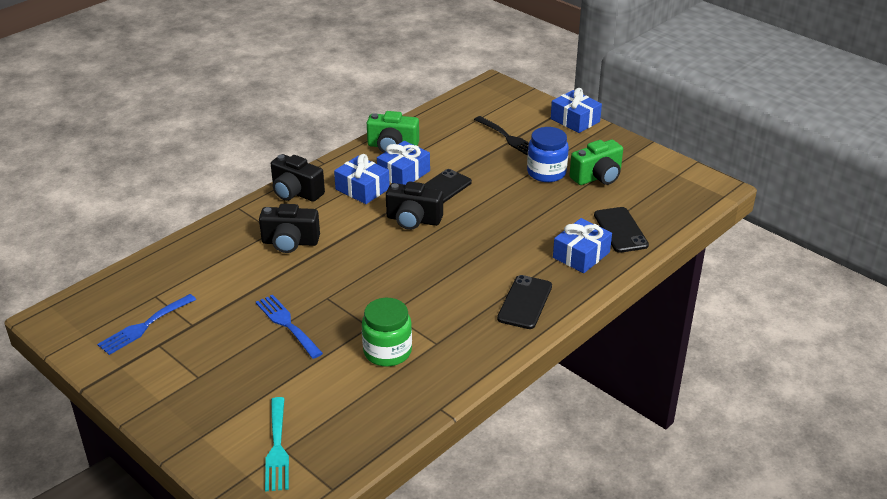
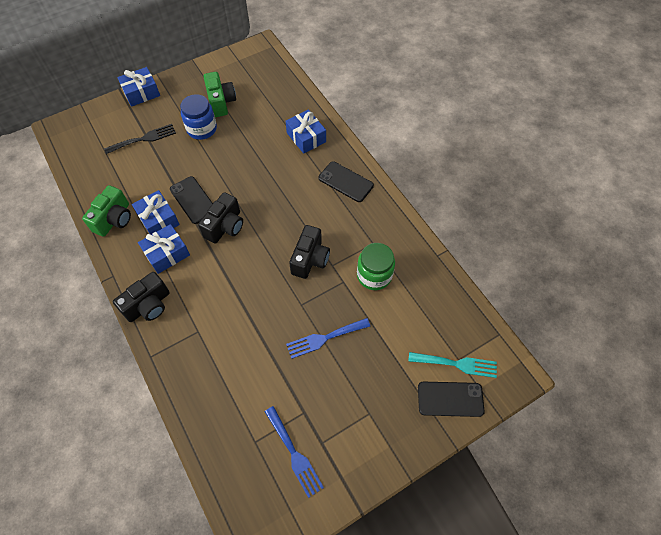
camera: 75 degrees left, 25 degrees up
black camera [259,204,320,253] -> black camera moved to [289,225,330,279]
black phone [594,207,649,253] -> black phone moved to [418,382,485,417]

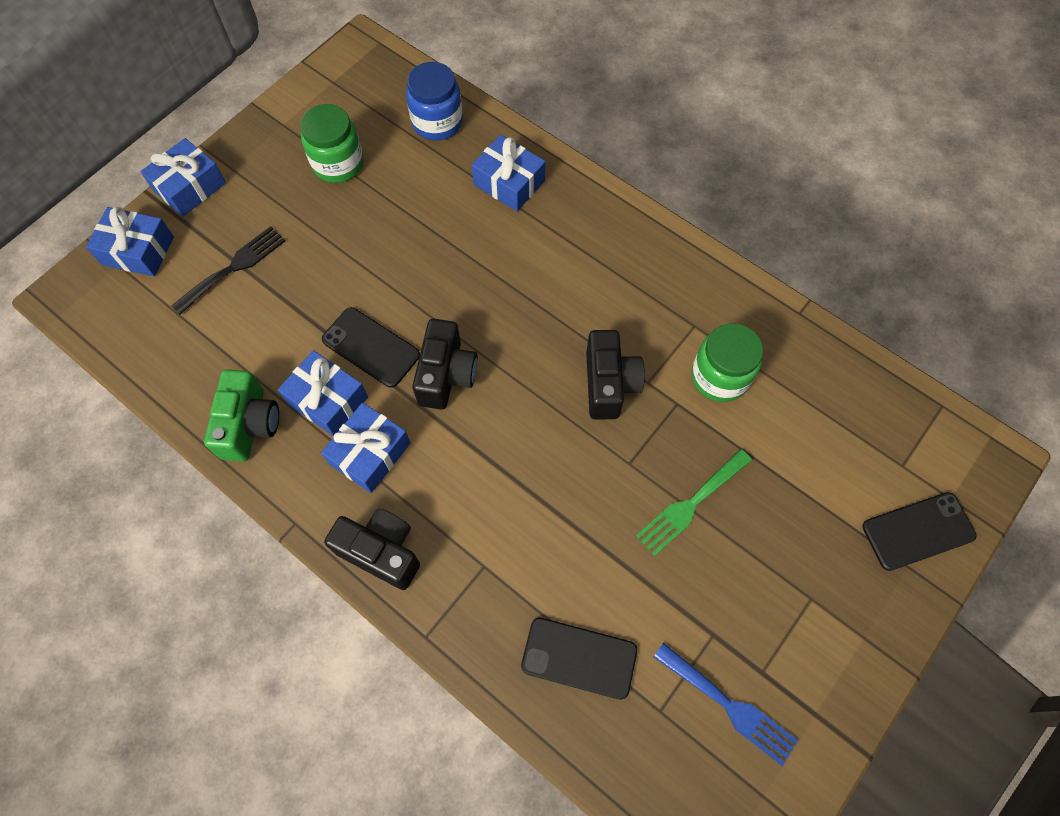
camera: 20 degrees left, 5 degrees up
black camera [113,272,170,322] -> black camera turned 90 degrees counterclockwise [324,508,420,590]
blue jar [180,94,217,140] -> blue jar moved to [406,62,463,141]
green camera [204,72,236,117] -> green jar [300,104,364,183]
blue fork [286,318,370,359] -> green fork [636,449,752,556]
black phone [319,161,374,202] -> black phone moved to [521,617,637,700]
turquoise fork [408,352,497,378] -> none
none -> blue gift [86,207,174,277]

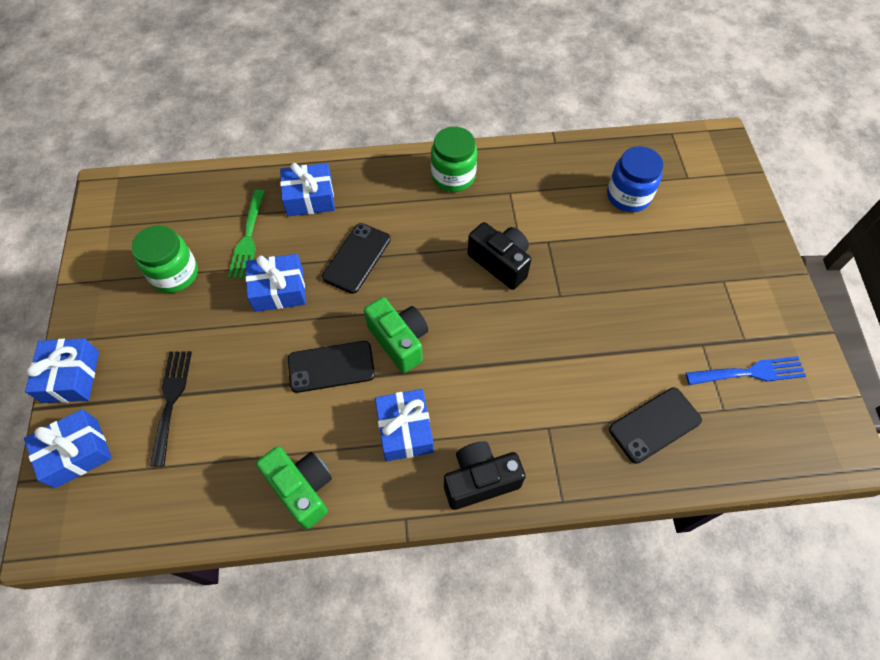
camera: 45 degrees left, 5 degrees down
blue gift [278,350,368,436] -> blue gift moved to [246,254,306,312]
blue jar [406,62,463,141] -> blue jar moved to [607,146,663,212]
black camera [412,319,478,410] -> green camera [364,297,428,373]
green fork [636,449,752,556] -> green fork moved to [228,189,265,279]
green jar [692,323,763,402] -> green jar moved to [431,127,477,192]
black phone [863,492,976,571] -> black phone moved to [322,223,391,294]

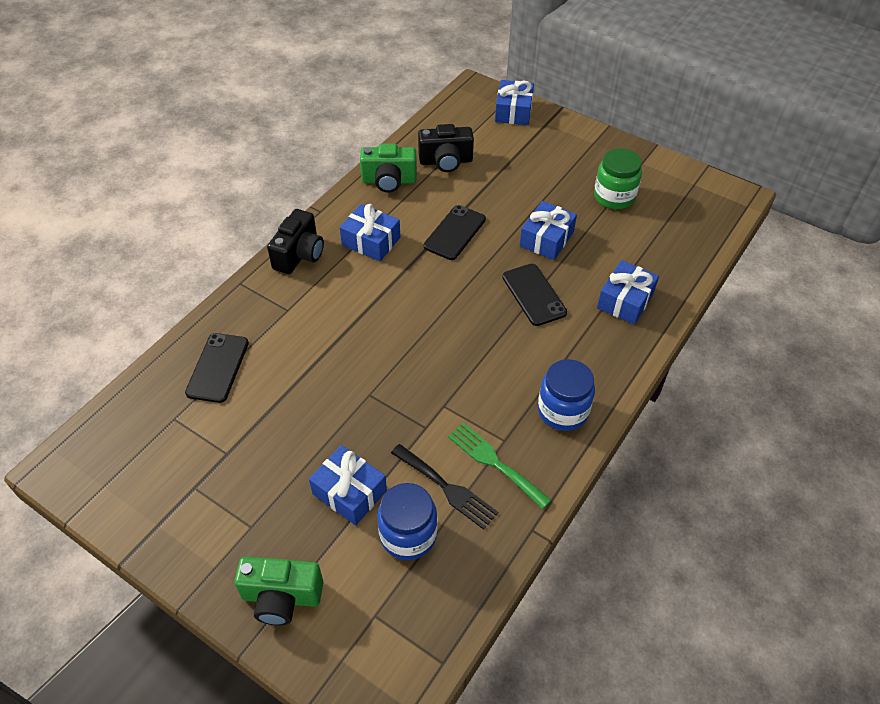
camera: 130 degrees right, 10 degrees down
blue gift [25,338,99,403] -> blue gift moved to [309,445,387,526]
black fork [150,351,192,467] -> black fork moved to [391,444,498,530]
green fork [228,189,265,279] -> green fork moved to [448,423,551,509]
green camera [364,297,428,373] -> green camera moved to [234,557,323,626]
green jar [431,127,477,192] -> blue jar [538,359,595,431]
black camera [468,222,531,290] -> black camera moved to [418,124,474,172]
blue fork [686,356,806,385] -> none

